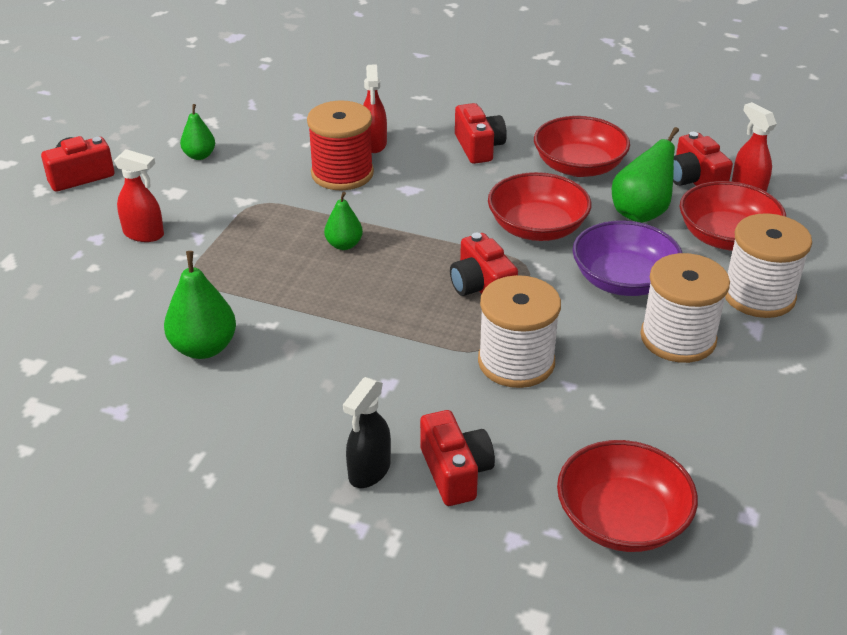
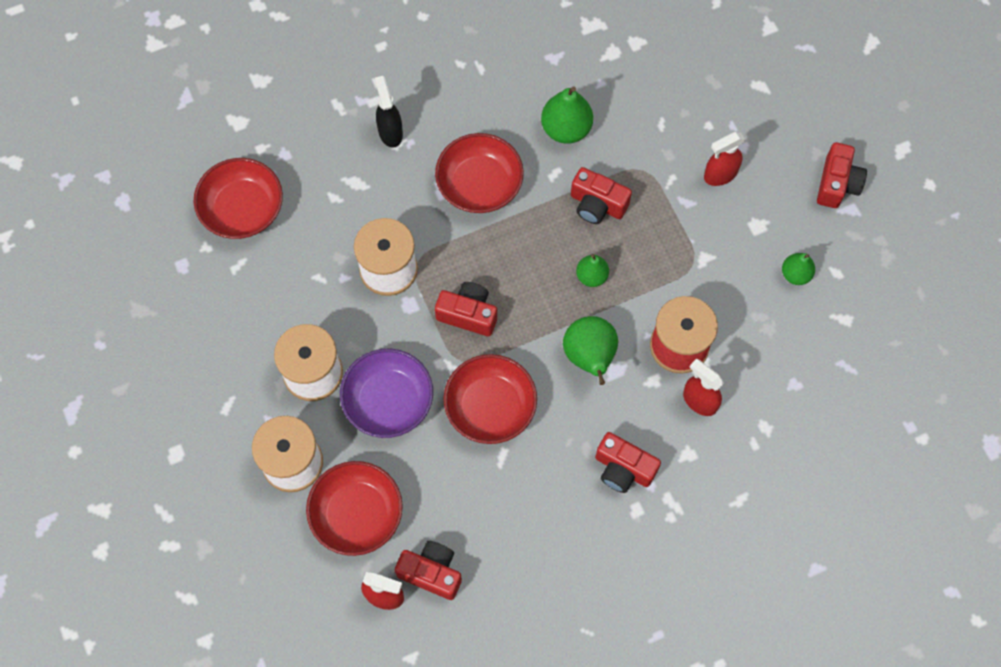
camera: 135 degrees right, 30 degrees up
red camera [420,410,495,506] -> red camera moved to [571,167,632,224]
red bowl [534,116,630,177] -> red bowl moved to [435,133,524,213]
green pear [612,127,679,223] -> green pear moved to [563,316,618,385]

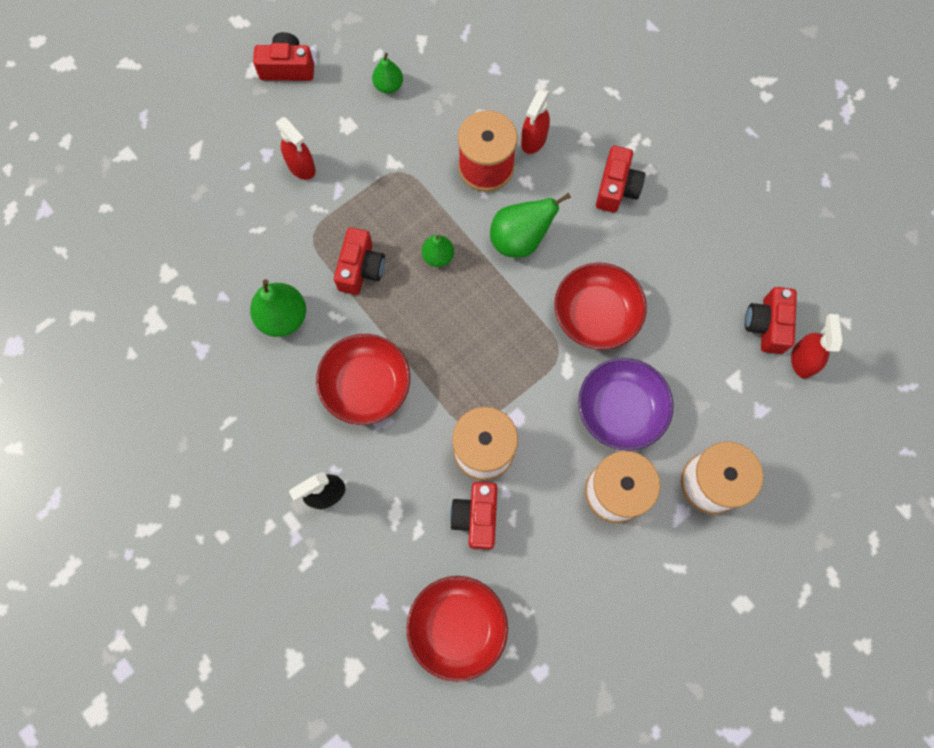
camera: 105 degrees left, 5 degrees up
red bowl [306,461,403,556] -> none
red camera [435,282,497,336] -> red camera moved to [450,482,498,550]

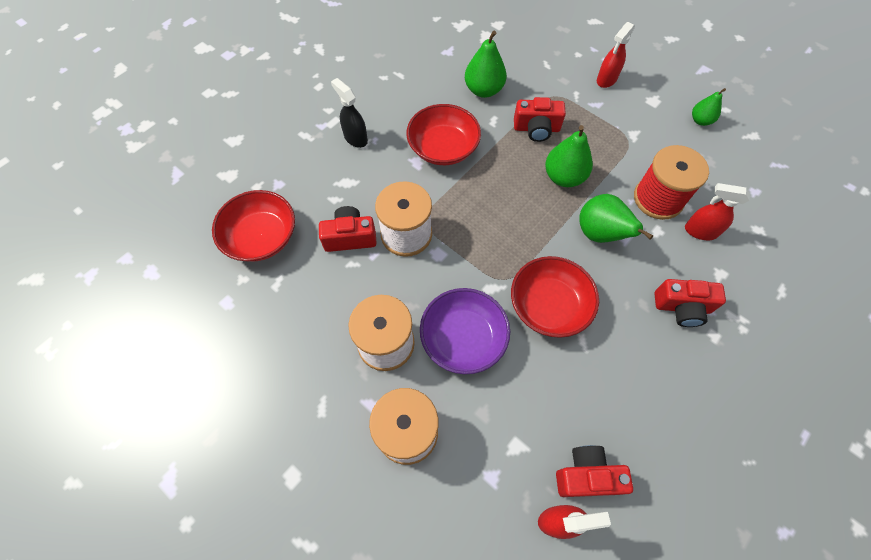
camera: 80 degrees right, 10 degrees down
red camera [253,32,314,81] -> none
green pear [422,235,454,267] -> green pear [545,125,593,187], size x1.64

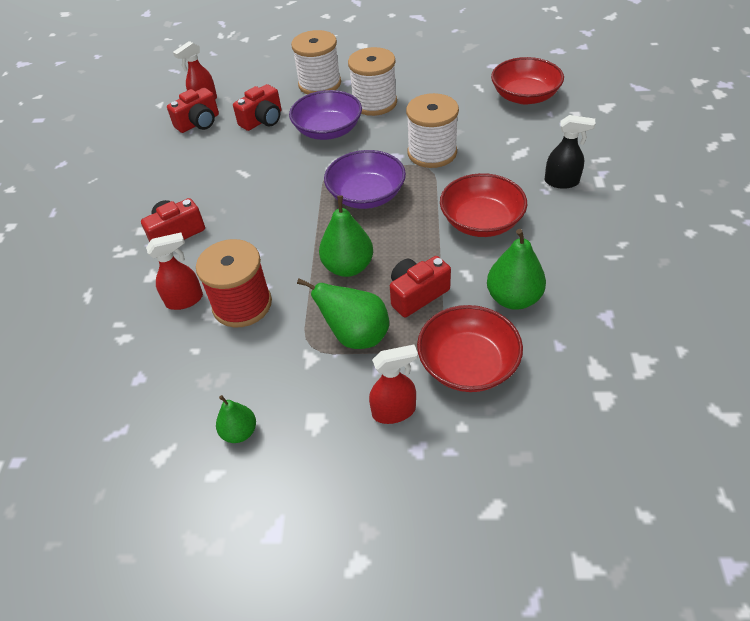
camera: 145 degrees right, 15 degrees down
red camera [319,206,376,252] -> red camera moved to [233,84,282,131]
red bowl [511,256,599,338] -> red bowl moved to [417,305,523,392]
green pear [579,194,653,243] -> green pear moved to [297,278,389,349]
red spray bottle [597,22,635,88] -> red spray bottle turned 75 degrees clockwise [369,345,418,424]
none -> purple bowl [324,150,406,209]

